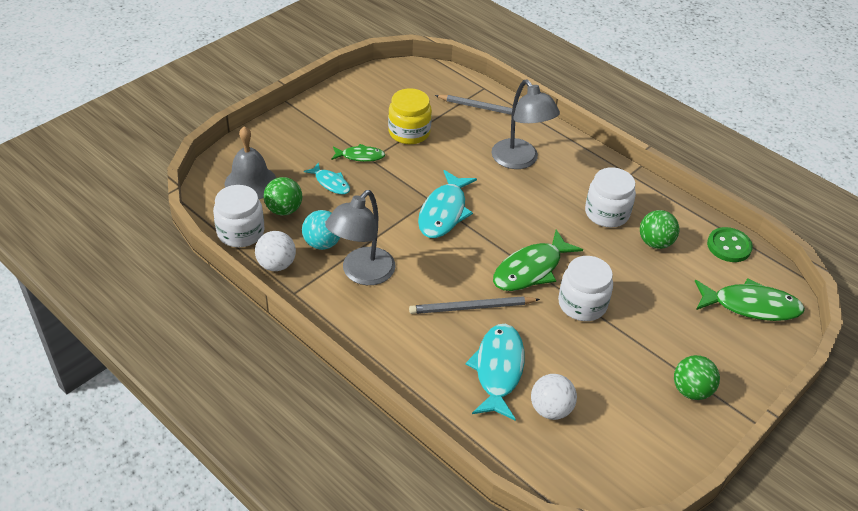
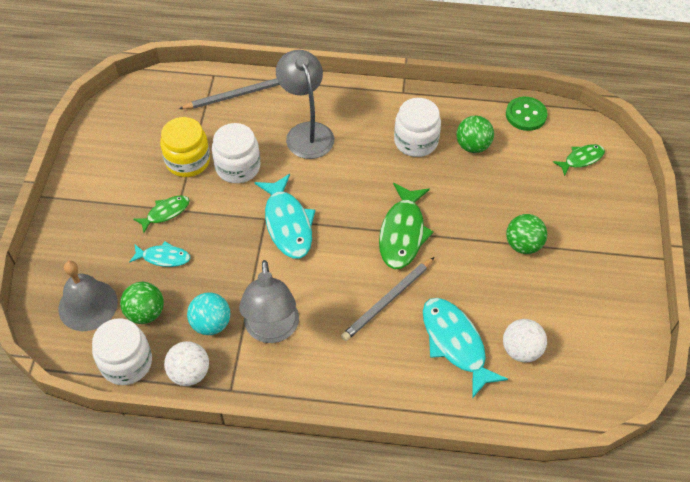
camera: 35 degrees left, 10 degrees up
grey lamp [492,80,560,169] -> grey lamp turned 135 degrees counterclockwise [276,50,334,159]
white jar [558,256,613,321] -> white jar moved to [212,123,261,183]
green ball [674,355,720,400] -> green ball moved to [506,214,547,254]
green fish [695,278,805,321] -> green fish [553,144,605,176], size x0.56

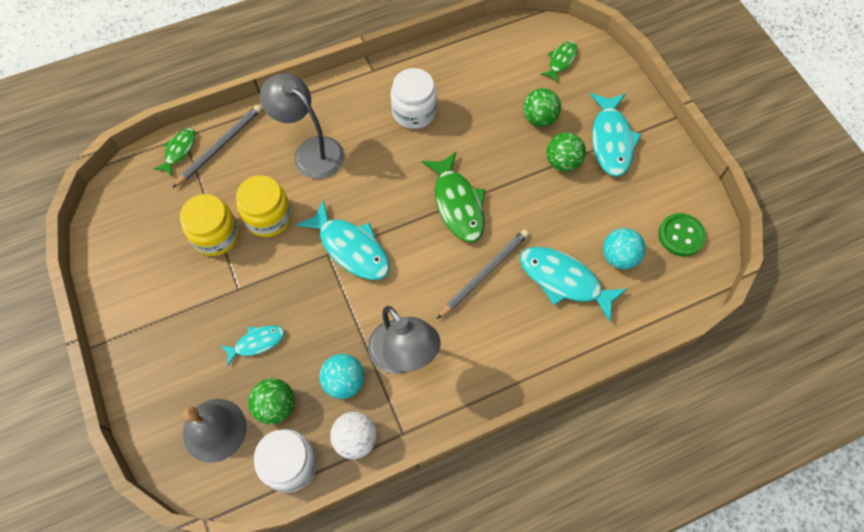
camera: 30 degrees left, 10 degrees up
green fish [133,195,190,233] -> green fish moved to [154,128,196,176]
white jar [212,123,261,183] -> yellow jar [236,175,292,237]
grey pencil [341,257,434,341] -> grey pencil turned 150 degrees counterclockwise [437,229,529,319]
green ball [456,116,494,153] -> green ball moved to [523,88,561,127]
white ball [503,319,547,362] -> turquoise ball [603,228,646,269]
green button [506,97,548,131] -> green button moved to [658,213,706,256]
none -> turquoise fish [590,93,641,177]

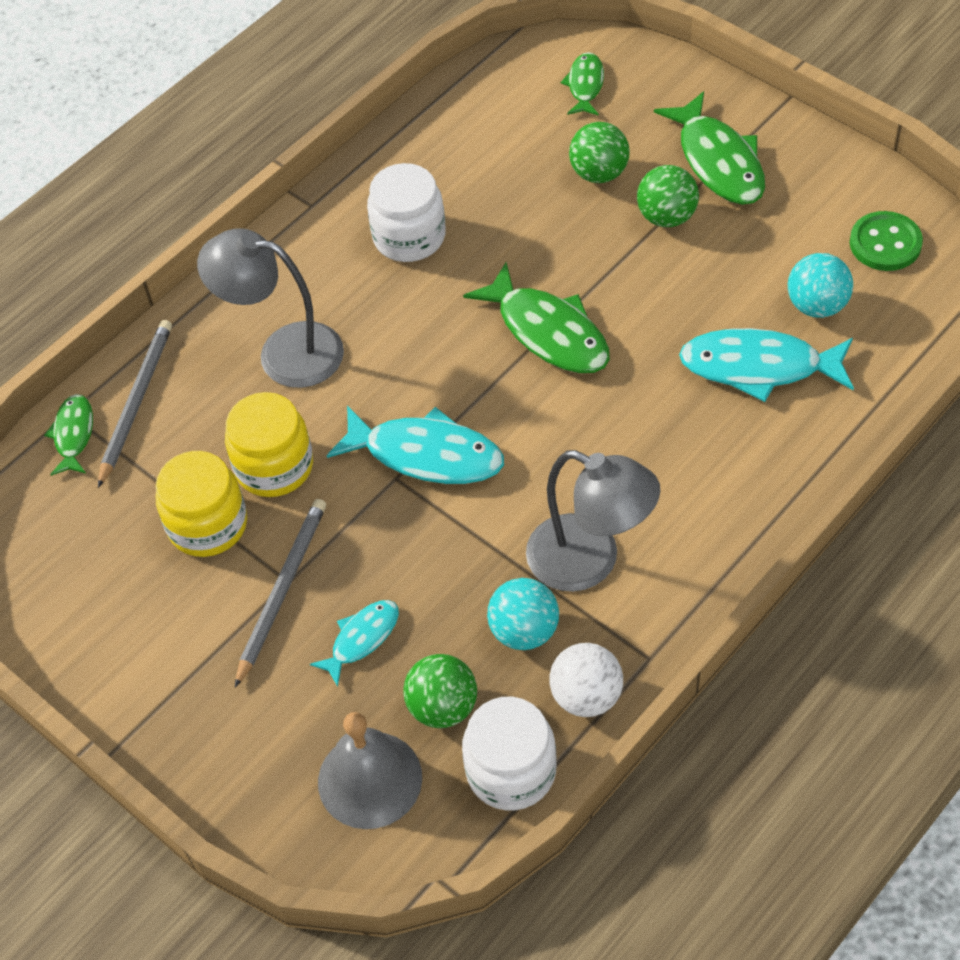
camera: 20 degrees left, 10 degrees down
grey pencil [437,229,529,319] -> grey pencil moved to [235,499,326,688]
turquoise fish [590,93,641,177] -> green fish [654,91,765,205]

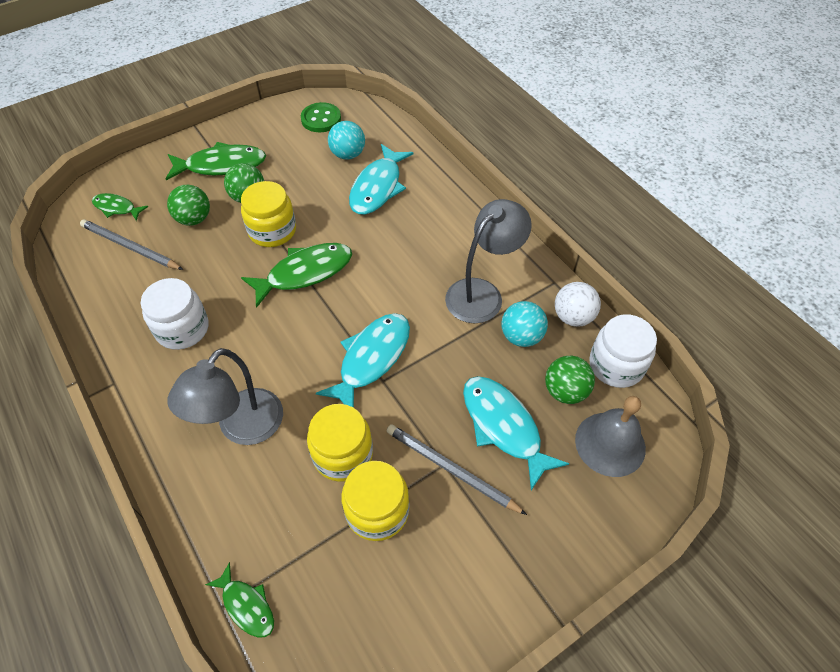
camera: 80 degrees left, 0 degrees up
green fish [44,394,93,476] -> green fish turned 150 degrees counterclockwise [205,562,274,637]
grey pencil [98,320,172,488] -> grey pencil moved to [80,219,183,270]
turquoise fish [310,600,399,687] -> turquoise fish [463,376,570,490], size x1.78
none -> yellow jar [241,181,296,247]

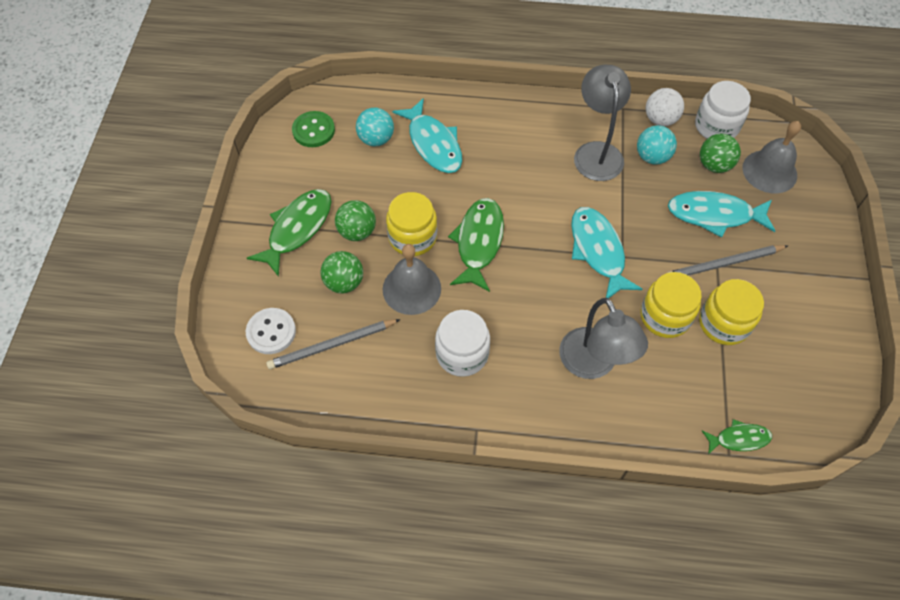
camera: 50 degrees left, 5 degrees up
green fish [92,193,148,221] -> white button [246,308,296,354]
none -> grey bell [383,244,441,315]

